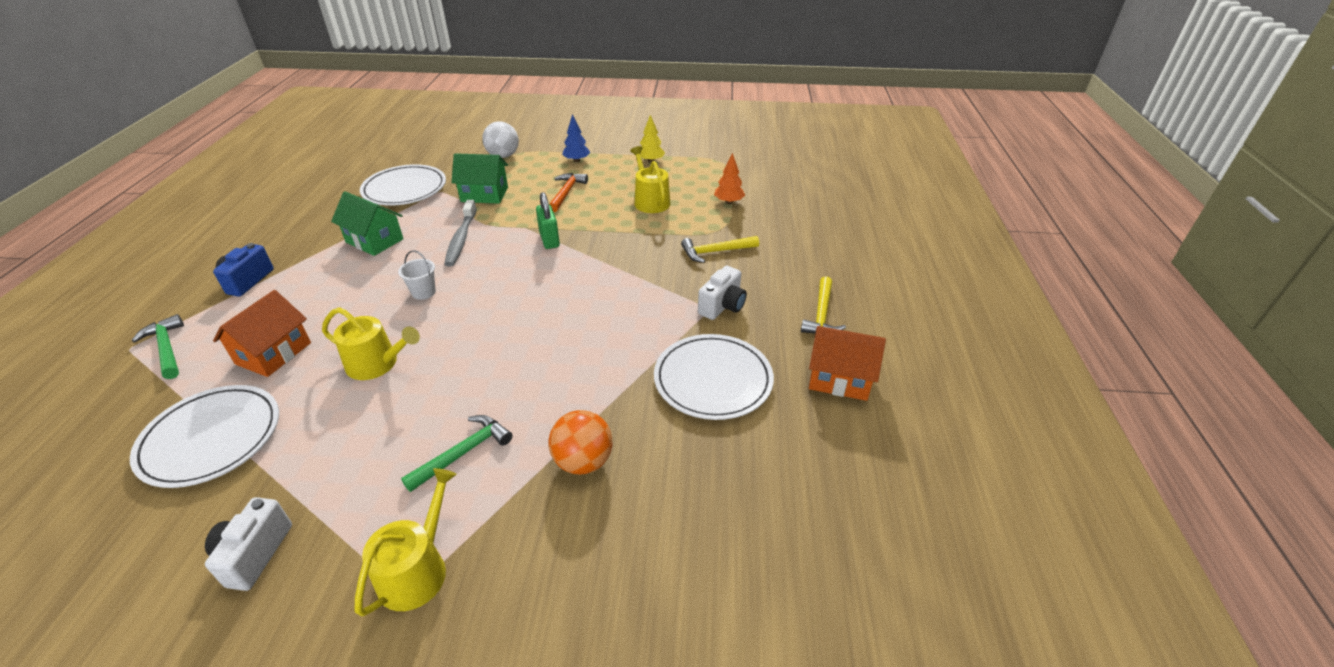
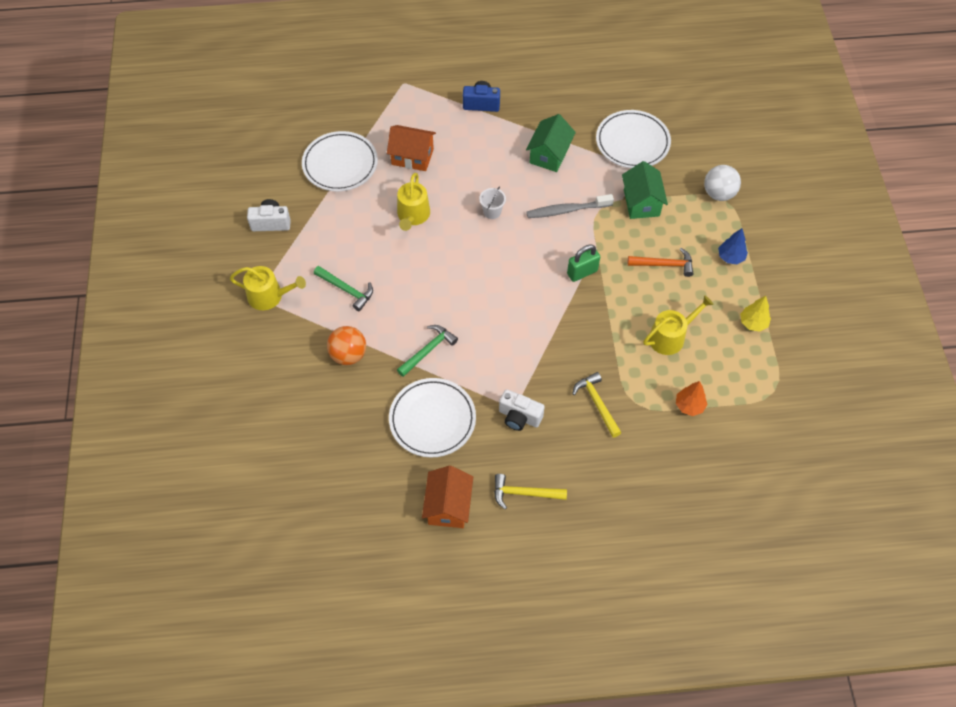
camera: 80 degrees right, 20 degrees up
green hammer [132,314,184,379] -> green hammer moved to [397,325,458,377]

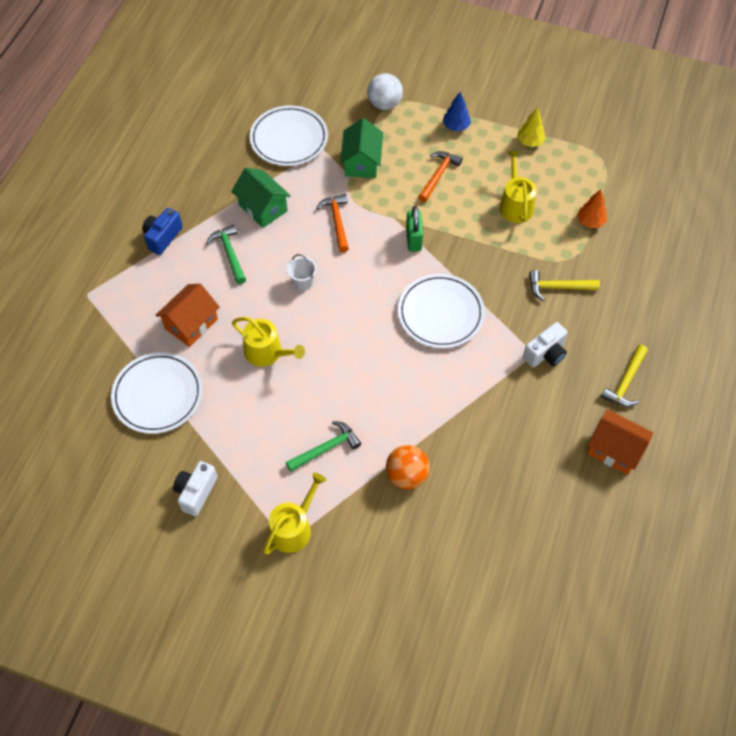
camera: 65 degrees left, 0 degrees up
white plate [389,378,476,458] -> white plate moved to [398,274,485,348]
green hammer [397,325,458,377] -> green hammer moved to [206,224,246,284]
grey toothbrush [526,194,614,218] -> orange hammer [316,194,349,252]
green house [622,161,668,219] -> green house turned 75 degrees clockwise [340,118,383,178]

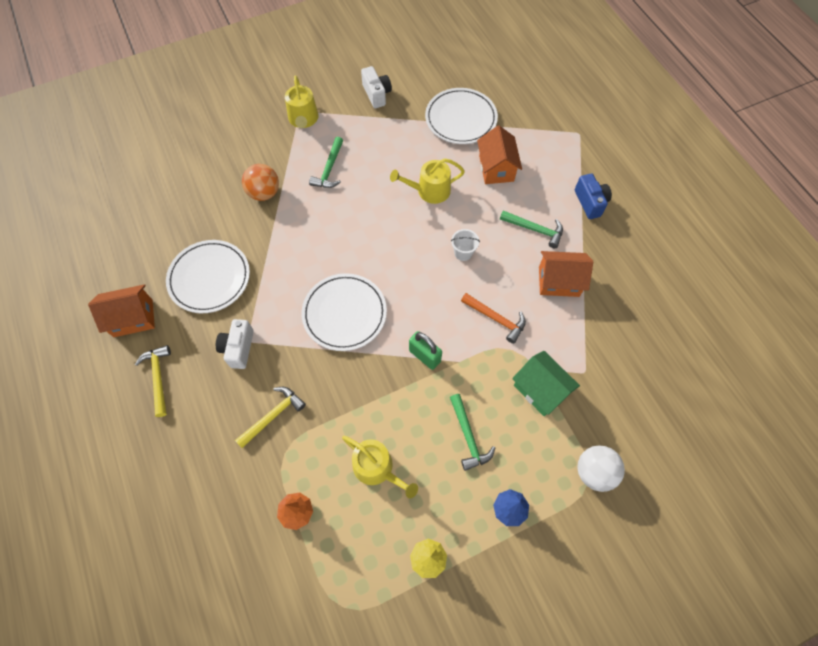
camera: 135 degrees right, 5 degrees up
green house [231,168,291,228] -> orange house [539,251,593,297]
white plate [250,105,328,166] -> white plate moved to [166,240,250,313]
orange hammer [418,151,462,202] -> green hammer [450,394,495,471]

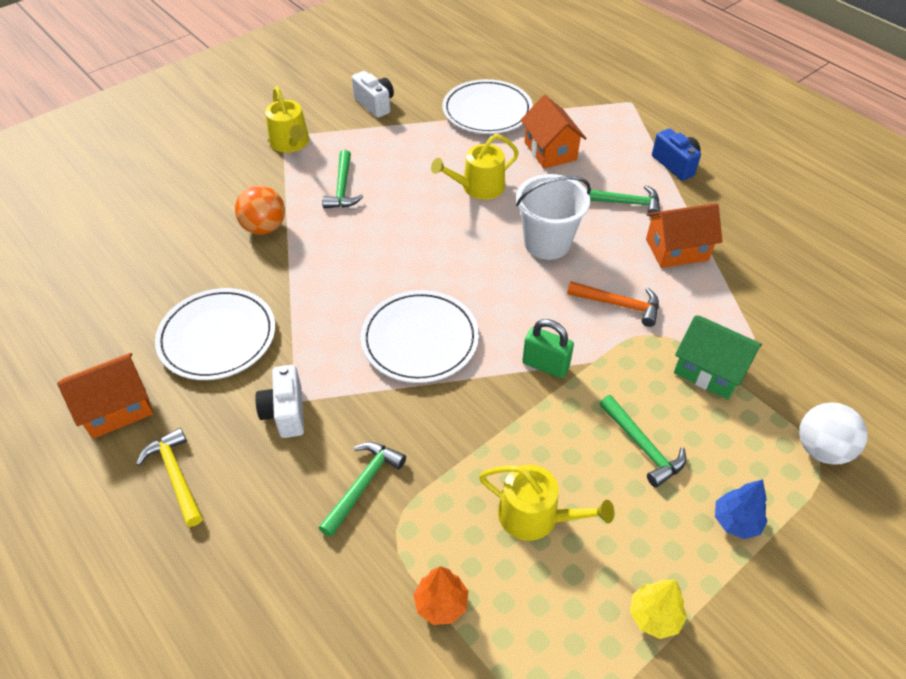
camera: 15 degrees left, 15 degrees down
yellow hammer [235,387,306,448] -> green hammer [318,442,406,537]
white bucket [451,229,480,261] -> white bucket [516,174,591,260], size x1.96

